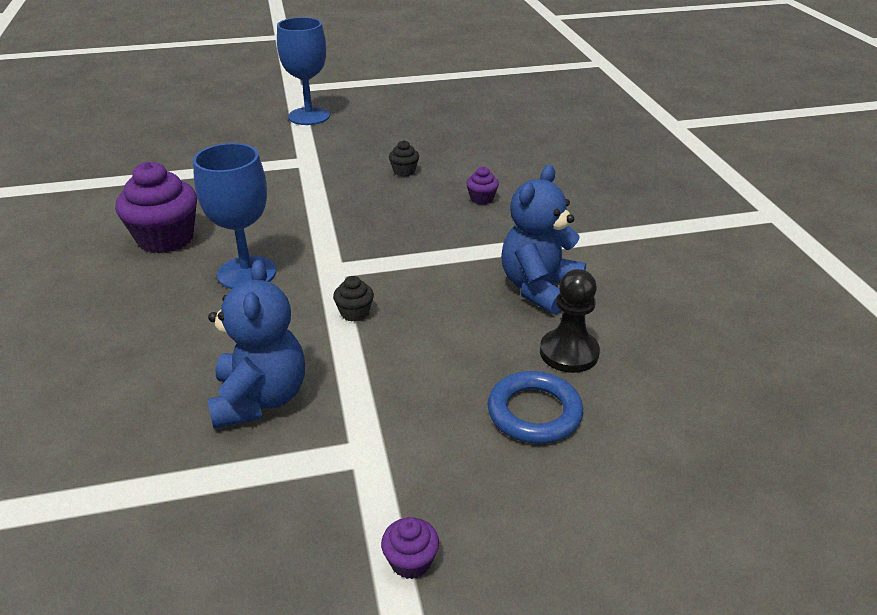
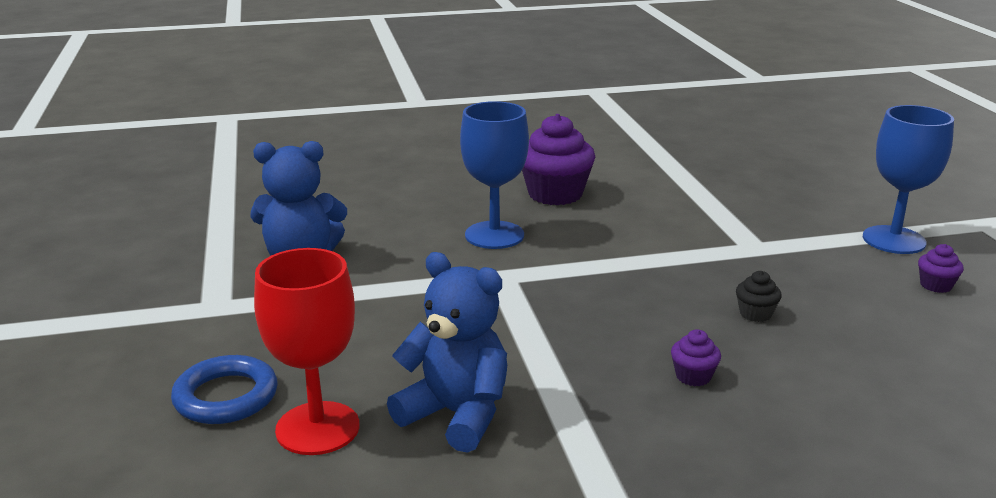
camera: 90 degrees right, 10 degrees down
black cupcake [333,276,374,322] -> none
purple cupcake [381,517,439,579] -> purple cupcake moved to [918,244,964,293]
black pawn [540,269,600,373] -> red goblet [254,248,359,455]

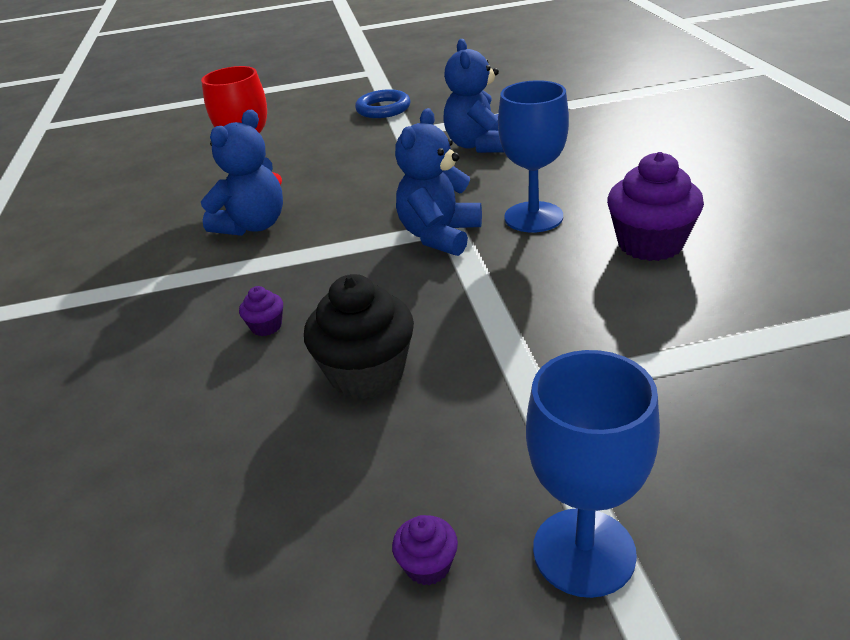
camera: 95 degrees right, 10 degrees up
blue ring [171,355,278,424] -> blue ring moved to [355,89,410,118]
black cupcake [736,271,782,322] -> black cupcake [304,274,414,399], size x2.19
none -> blue teddy bear [395,108,482,256]

